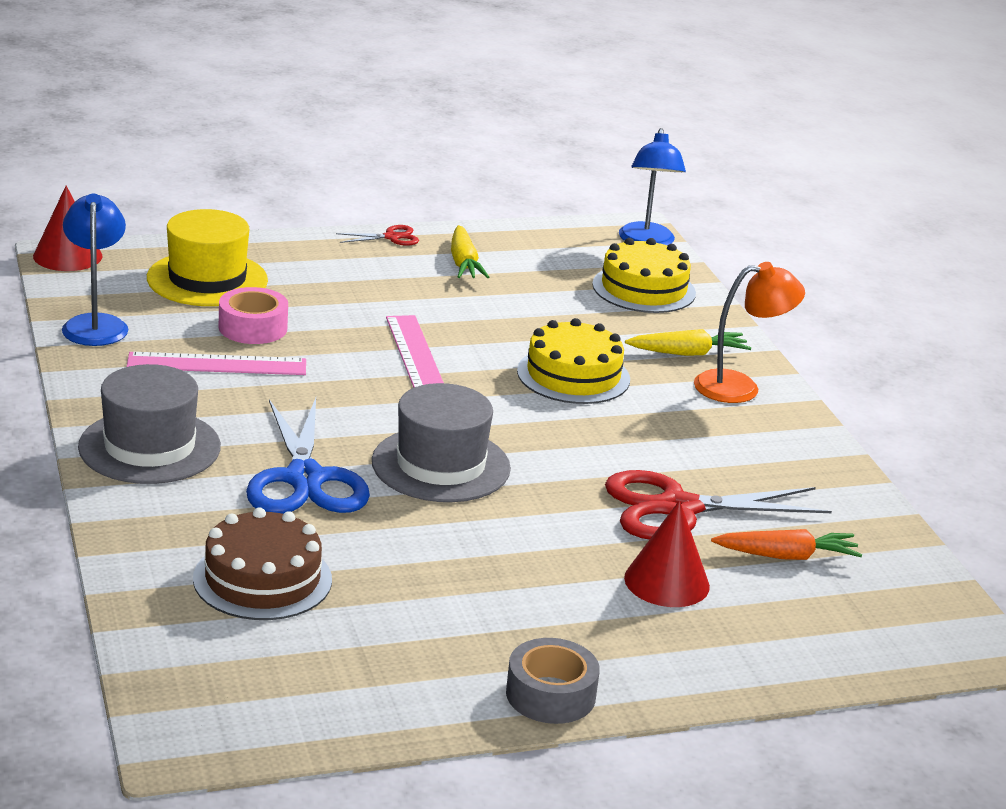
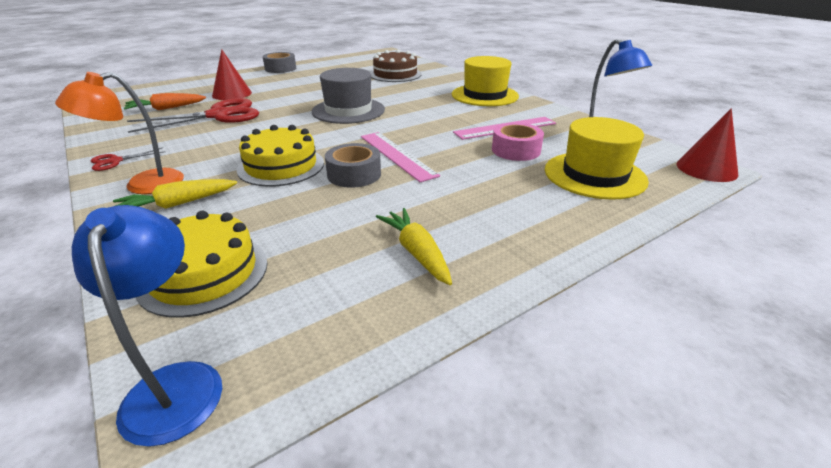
camera: 165 degrees right, 5 degrees up
grey hat [78,364,221,484] -> yellow hat [452,56,519,106]
blue scissors [246,398,370,514] -> none
red scissors [336,225,419,246] -> red scissors moved to [91,147,165,171]
none -> grey tape [325,143,381,188]

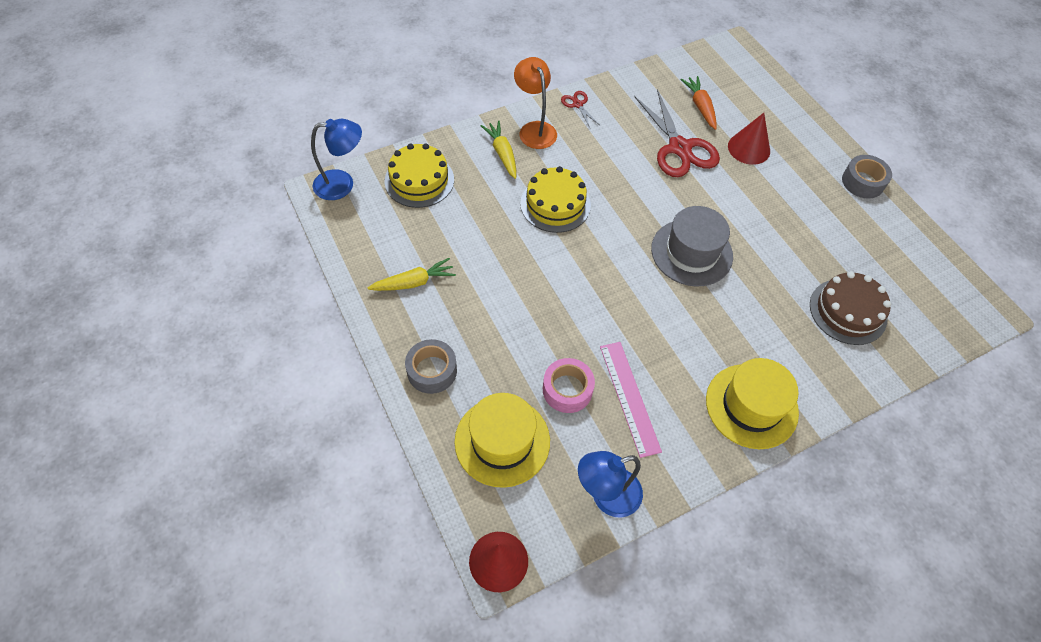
camera: 95 degrees right, 25 degrees up
grey tape [325,143,381,188] -> grey tape moved to [405,339,457,394]
pink ruler [361,132,440,182] -> none

